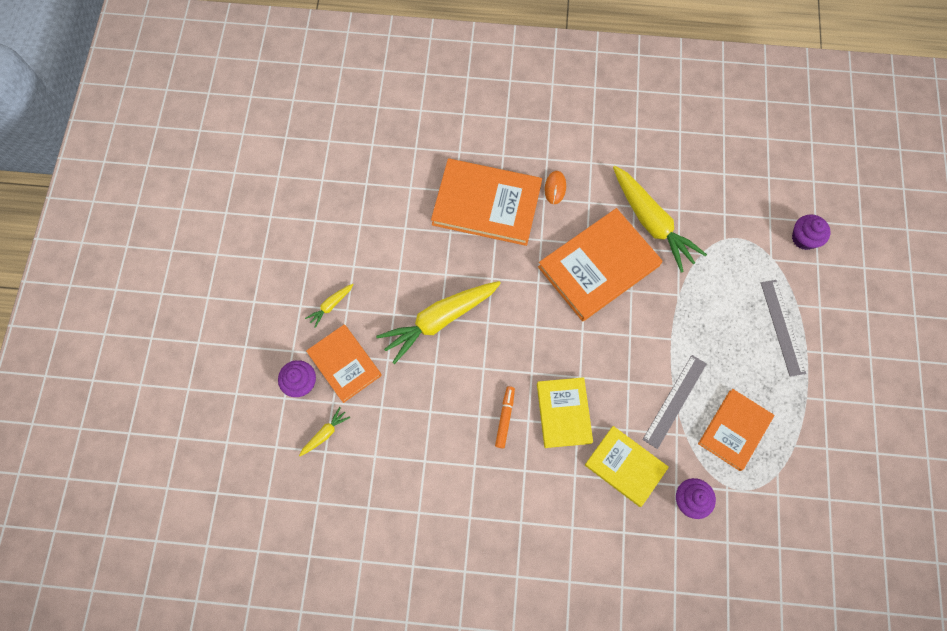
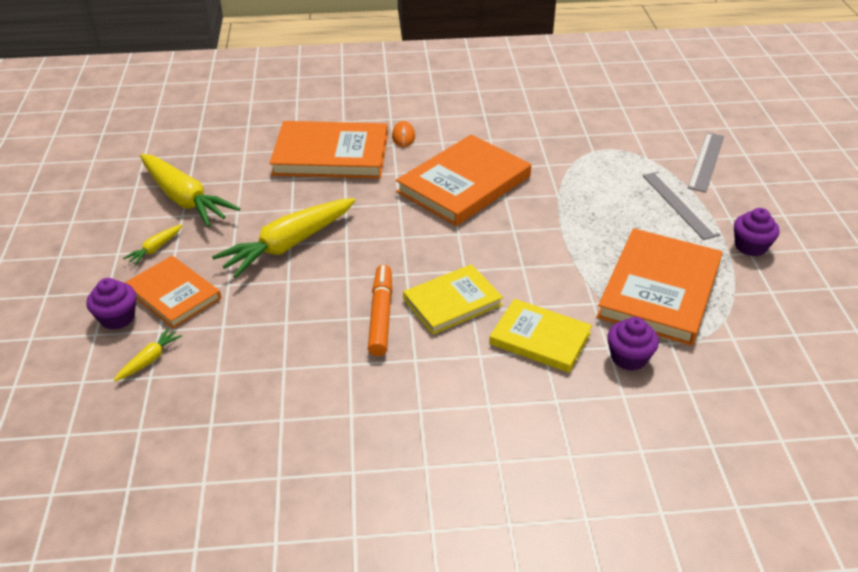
camera: 10 degrees left, 30 degrees down
orange marker [495,386,515,448] -> orange marker [368,264,392,356], size x1.51
yellow book [537,377,593,448] -> yellow book turned 75 degrees clockwise [403,264,503,334]
yellow carrot [613,166,707,273] -> yellow carrot moved to [140,154,240,227]
grey ruler [642,355,707,449] -> grey ruler moved to [688,132,724,193]
orange book [698,389,774,471] -> orange book [596,228,722,346], size x1.61
purple cupcake [792,214,830,250] -> purple cupcake moved to [734,208,780,256]

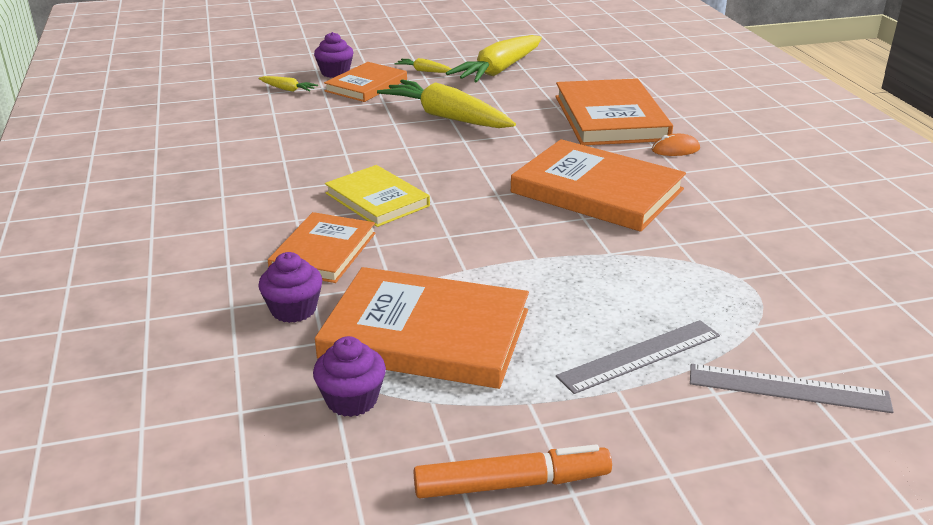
camera: 80 degrees right, 10 degrees down
orange marker [368,264,392,356] -> orange marker moved to [414,445,612,498]
yellow book [489,299,592,373] -> orange book [268,212,376,283]
purple cupcake [734,208,780,256] -> purple cupcake moved to [313,336,386,417]

